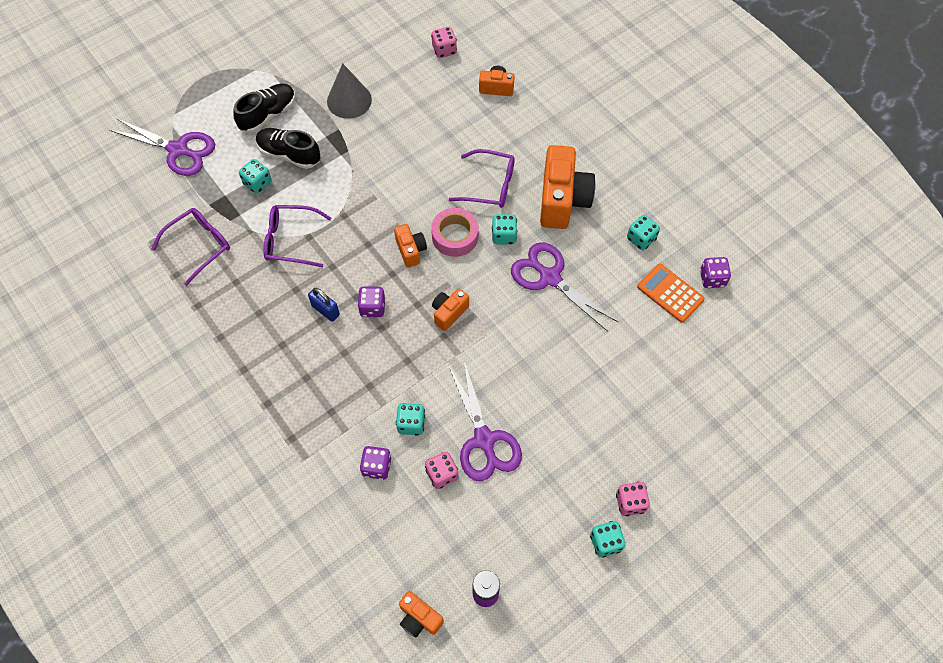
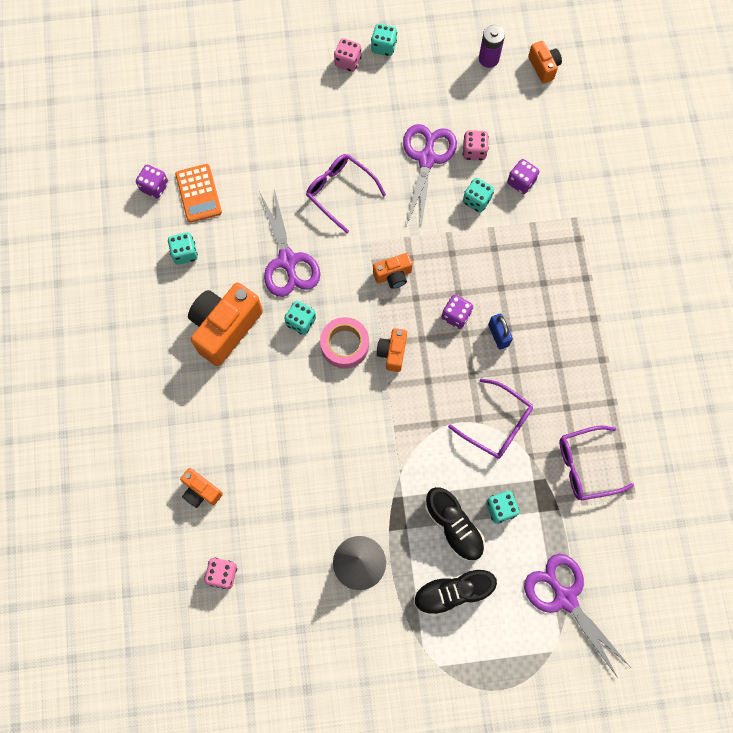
camera: 150 degrees left, 10 degrees up
purple glasses [449,149,515,208] -> purple glasses moved to [306,154,386,233]

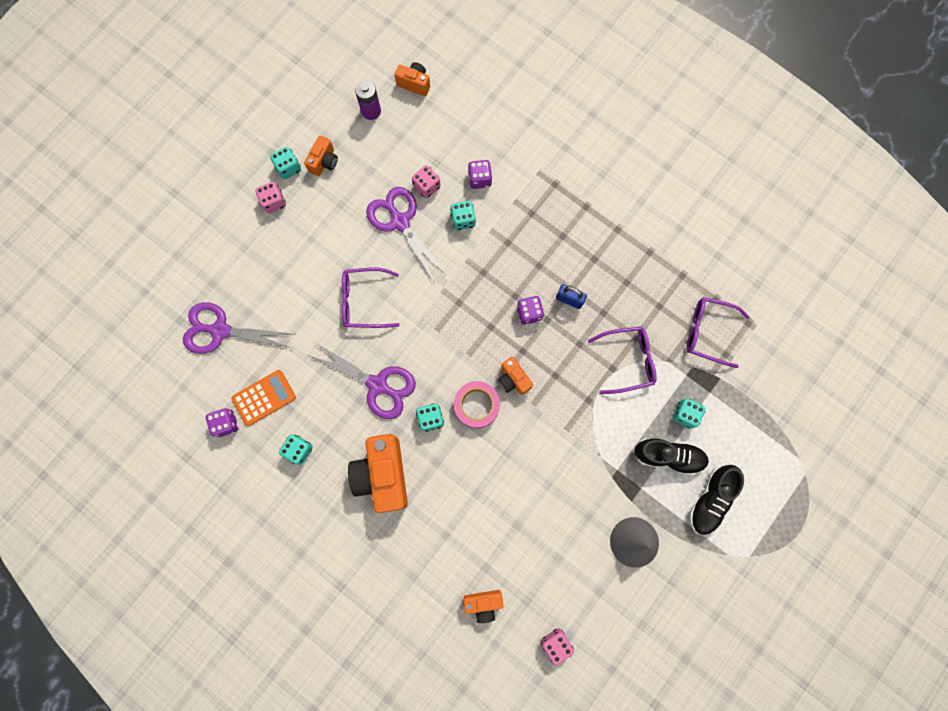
camera: 45 degrees left, 5 degrees up
orange calculator [175,164,222,223] -> orange calculator turned 60 degrees counterclockwise [231,370,296,426]
orange camera [373,253,413,289] -> orange camera moved to [304,136,338,176]
purple scissors [524,554,629,678] -> purple scissors moved to [183,302,293,354]
purple glasses [560,425,634,500] -> purple glasses turned 75 degrees clockwise [686,297,750,368]

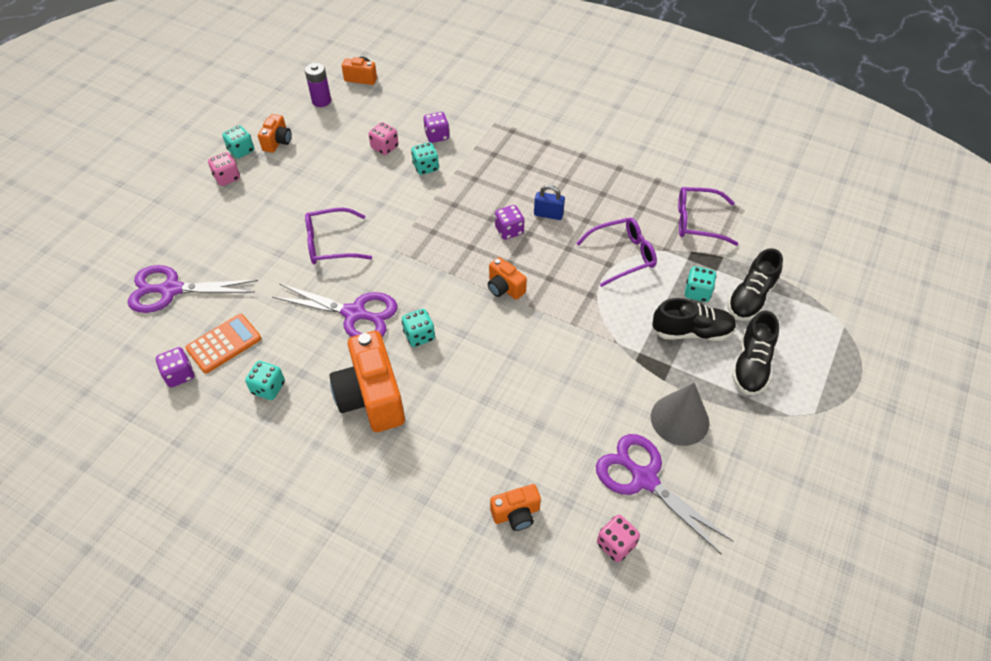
camera: 10 degrees left, 25 degrees down
purple scissors [366,187,447,283] -> purple scissors moved to [596,434,733,555]
pink tape [454,381,500,429] -> none
none -> black shoe [727,248,783,321]

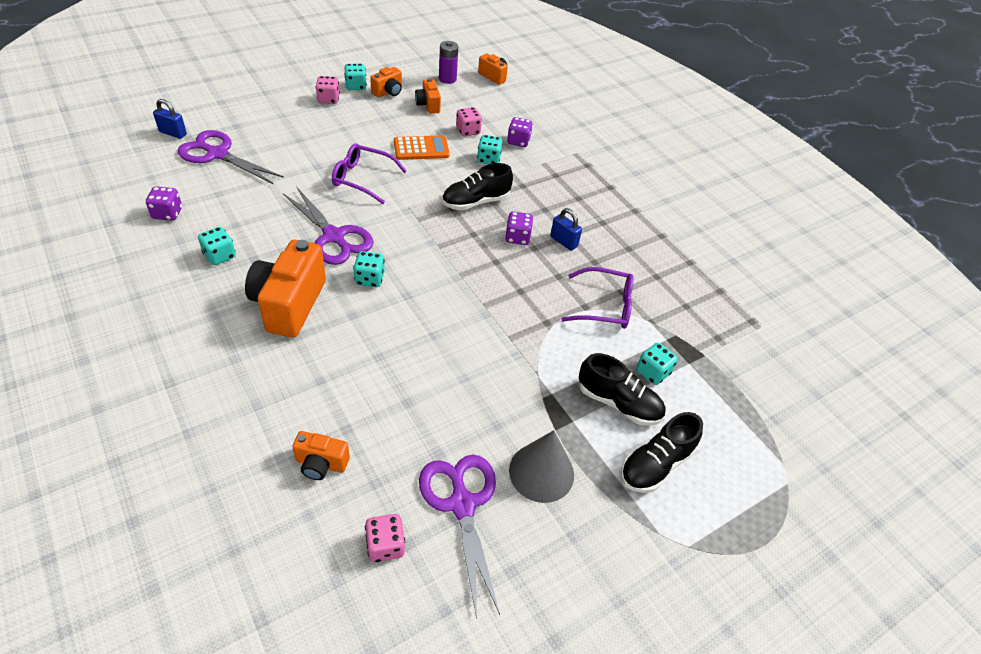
camera: 25 degrees right, 5 degrees down
orange calculator [185,314,261,373] -> orange calculator moved to [394,135,450,160]
orange camera [488,257,527,300] -> orange camera moved to [415,78,441,114]
purple glasses [678,187,738,246] -> none
black shoe [727,248,783,321] -> black shoe moved to [442,163,513,210]
none -> blue padlock [153,99,187,139]

